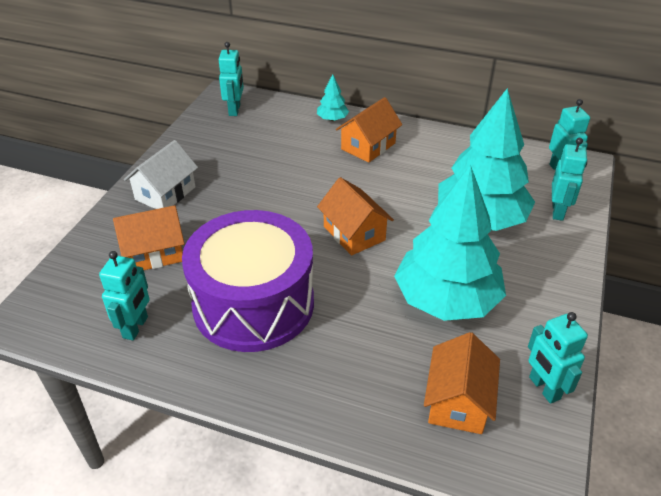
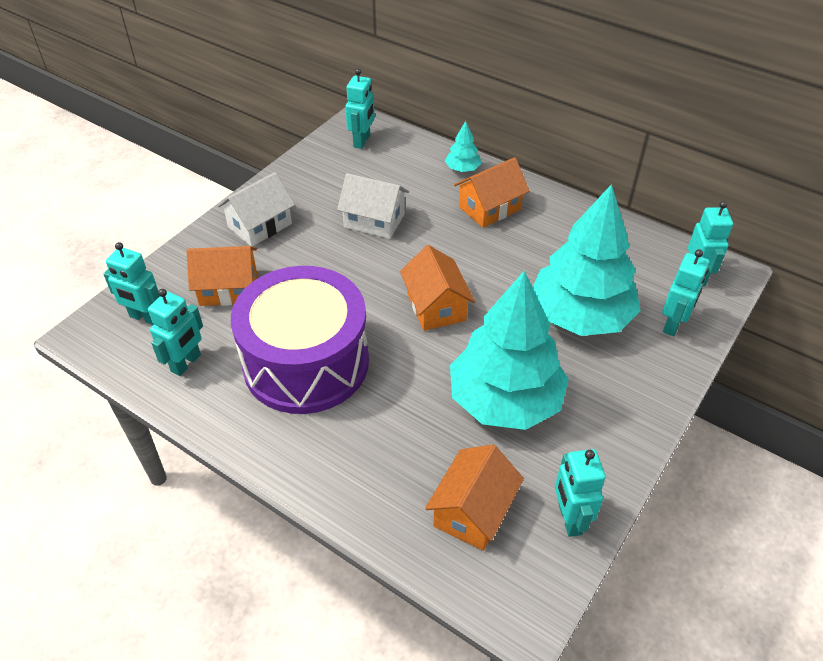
camera: 15 degrees right, 5 degrees up
none -> turquoise robot [103,242,160,325]
none -> white house [337,173,409,239]

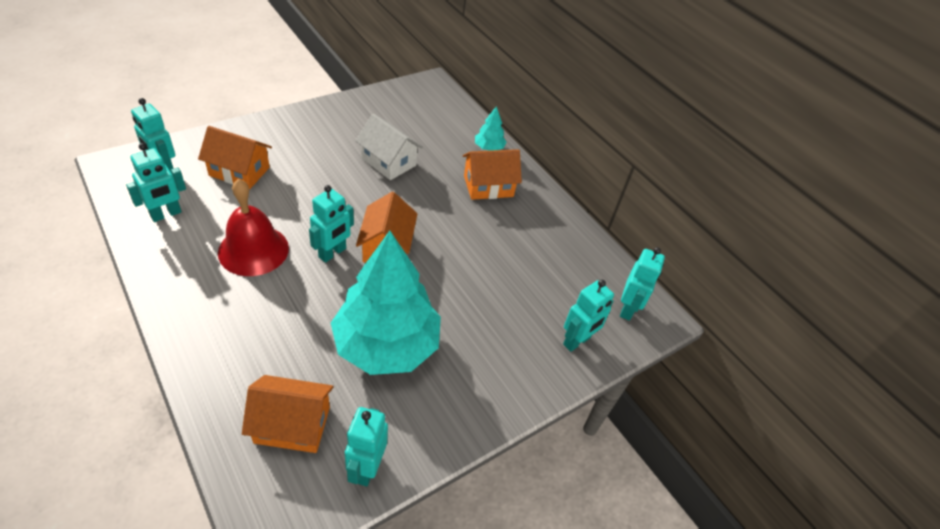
camera: 15 degrees right, 0 degrees up
white house [218,172,295,247] -> none
purple drum [231,266,369,414] -> red bell [218,179,289,276]
turquoise robot [345,68,375,149] -> turquoise robot moved to [309,185,354,263]
orange house [425,444,524,551] -> orange house turned 45 degrees clockwise [242,375,334,453]
turquoise tree [533,184,641,336] -> none

